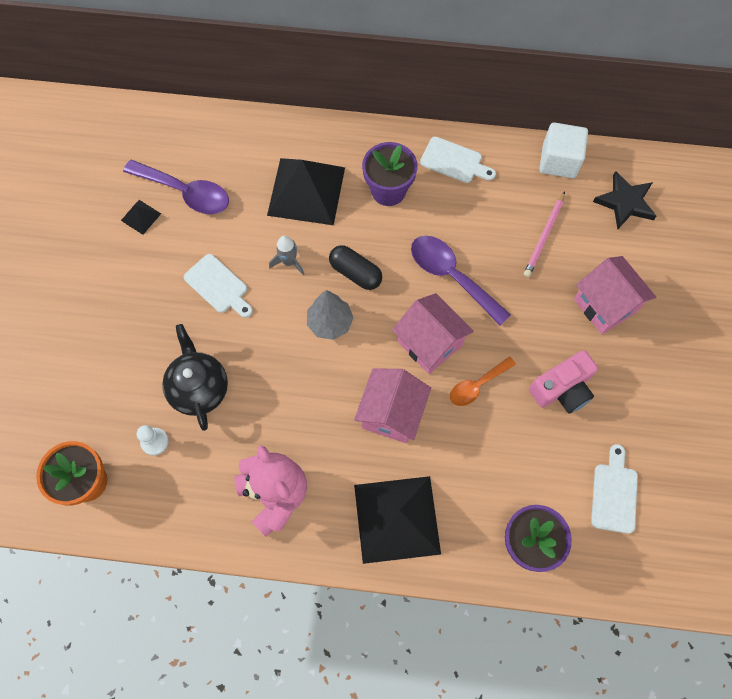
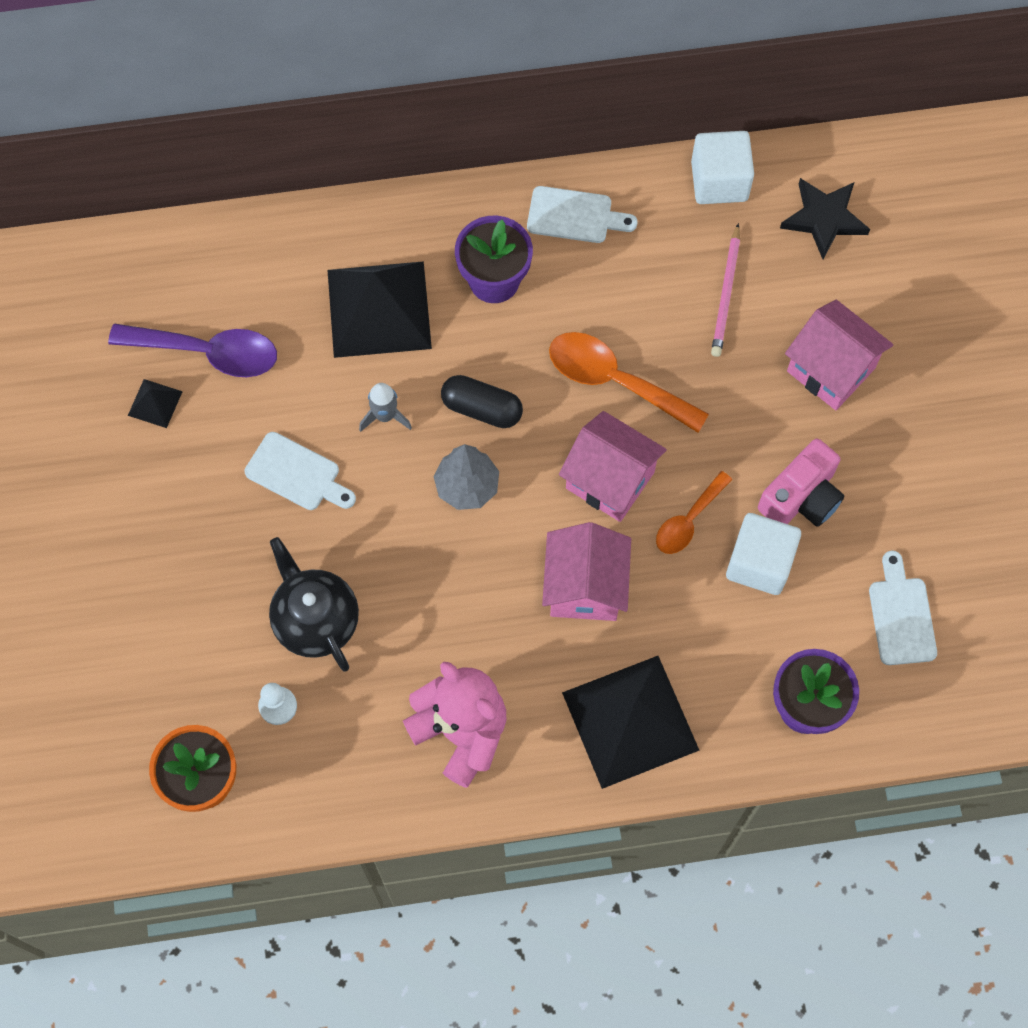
camera: 15 degrees left, 0 degrees up
purple spoon [411,236,511,326] -> orange spoon [549,332,709,433]
none -> white cube [726,513,801,595]

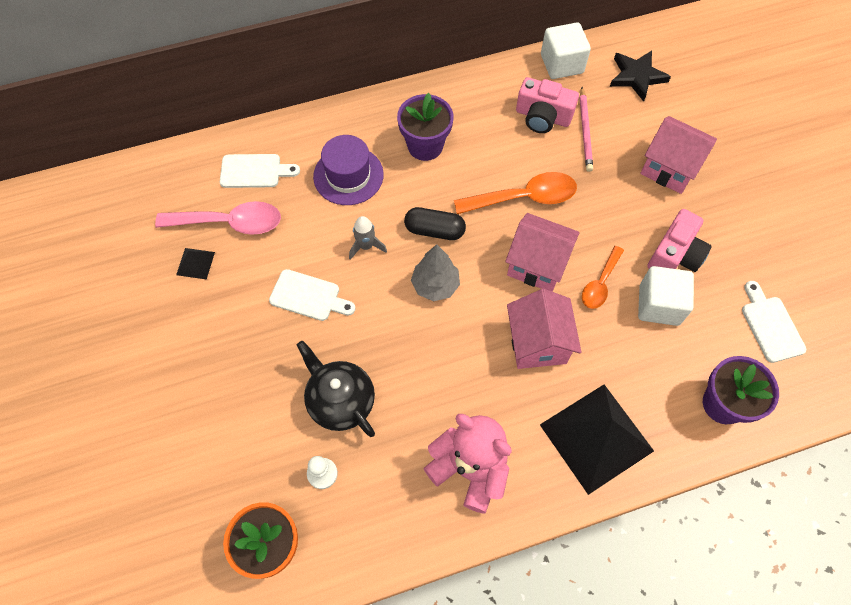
camera: 10 degrees left, 5 degrees down
purple spoon [108,324,277,377] -> pink spoon [155,201,281,235]
black pyramid [328,261,432,358] -> purple hat [313,135,384,205]
white cutting board [527,186,637,243] -> white cutting board moved to [220,154,300,188]
orange spoon [549,332,709,433] -> orange spoon turned 150 degrees clockwise [454,172,577,214]
none -> pink camera [516,77,579,133]

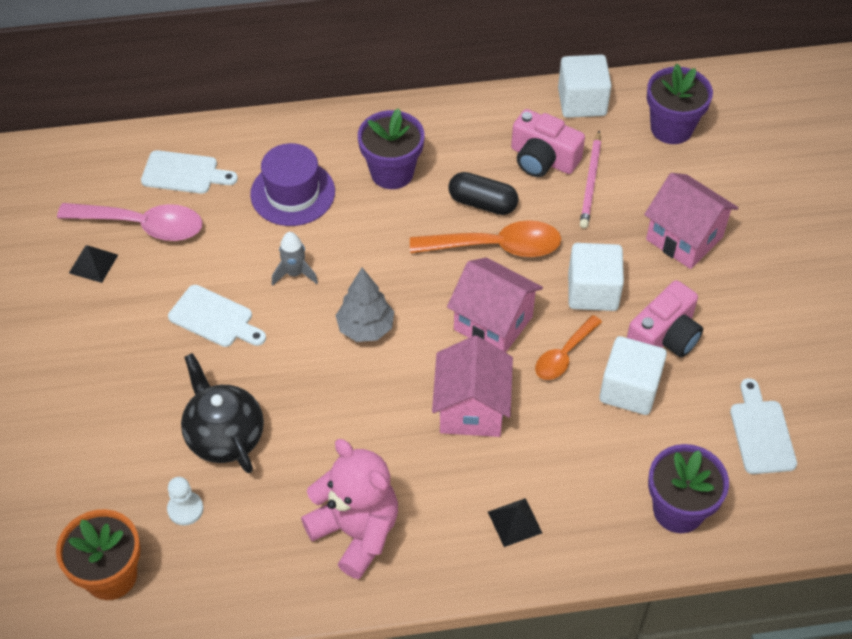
camera: 10 degrees right, 10 degrees down
black capsule [404,207,466,240] -> black capsule moved to [448,172,518,215]
black pyramid [540,385,654,495] -> black pyramid [488,498,542,547], size x0.42
black star [610,51,671,102] -> purple flower pot [647,64,713,144]
none -> white cube [568,243,624,311]

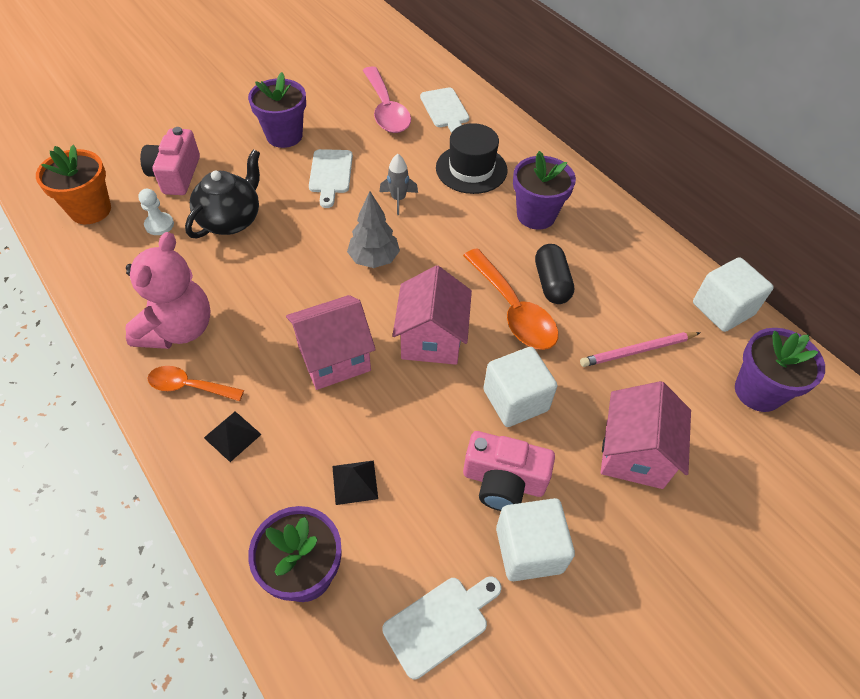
camera: 60 degrees right, 0 degrees up
black pyramid [69,245,118,283] -> black pyramid moved to [332,460,378,505]
purple hat [250,143,335,226] -> black hat [436,123,507,194]
pink camera [511,109,585,177] -> pink camera moved to [140,127,200,195]
orange spoon [535,315,602,380] -> orange spoon moved to [147,366,244,401]
white cube [599,336,667,415] -> white cube moved to [496,498,575,581]
none -> purple flower pot [248,72,306,148]

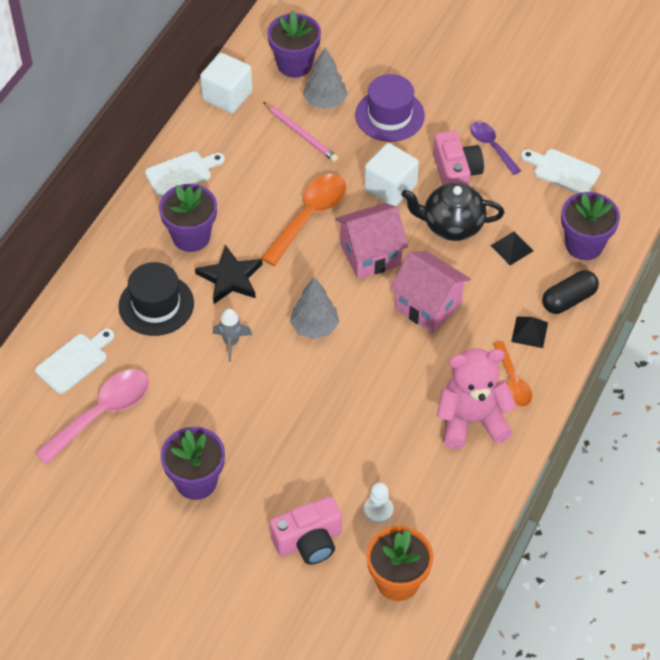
camera: 115 degrees left, 0 degrees up
black teapot [185,149,260,239] -> black teapot moved to [401,183,504,241]
white cutting board [309,149,353,208] -> white cutting board moved to [145,151,225,197]
white cube [496,498,575,581] -> purple spoon [470,122,521,175]
black capsule [535,244,574,304] -> black capsule moved to [542,270,599,314]
pink house [601,381,691,489] -> purple hat [355,74,425,142]
none -> black star [195,245,263,304]
none -> grey tree [303,47,348,109]

